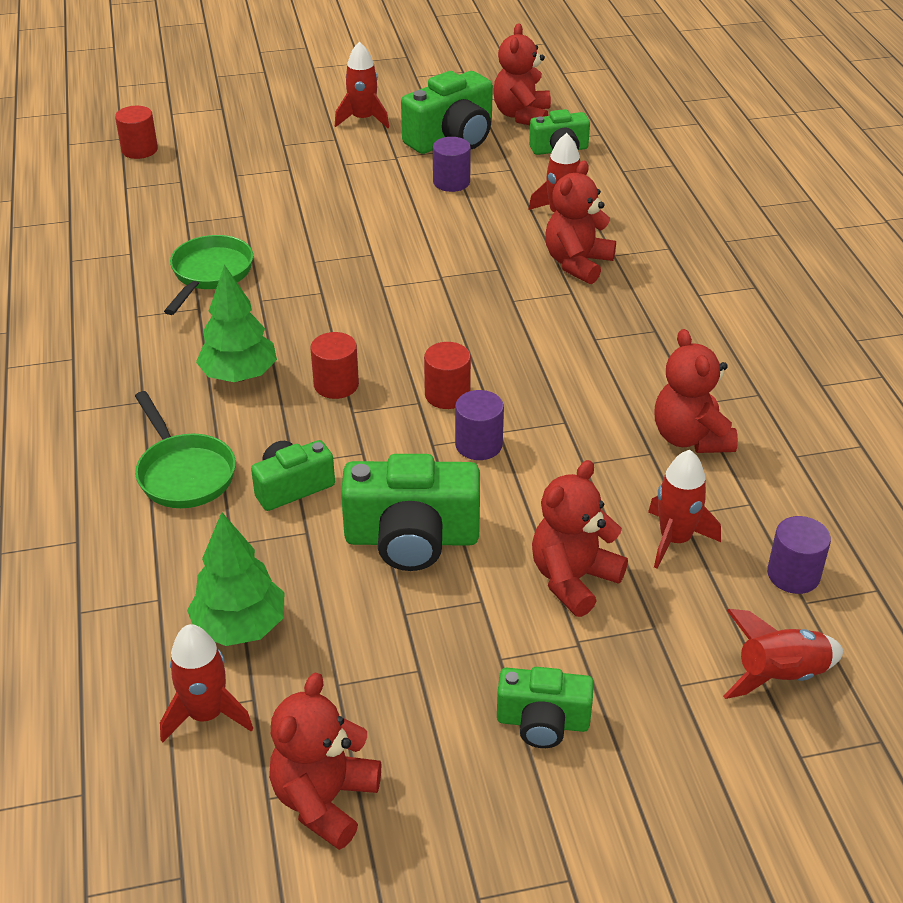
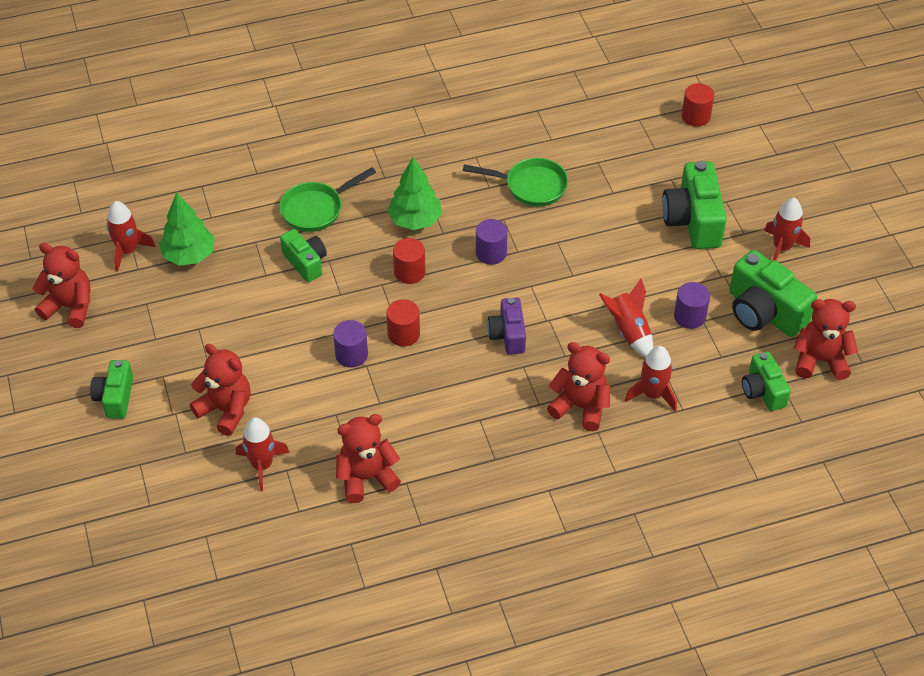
camera: 85 degrees right, 10 degrees up
green camera [341,454,480,571] -> green camera moved to [662,161,727,249]
red rocket [723,609,844,699] -> red rocket moved to [599,279,653,357]
purple cylinder [767,516,831,594] -> purple cylinder moved to [476,219,508,265]
none -> purple camera [487,298,526,355]

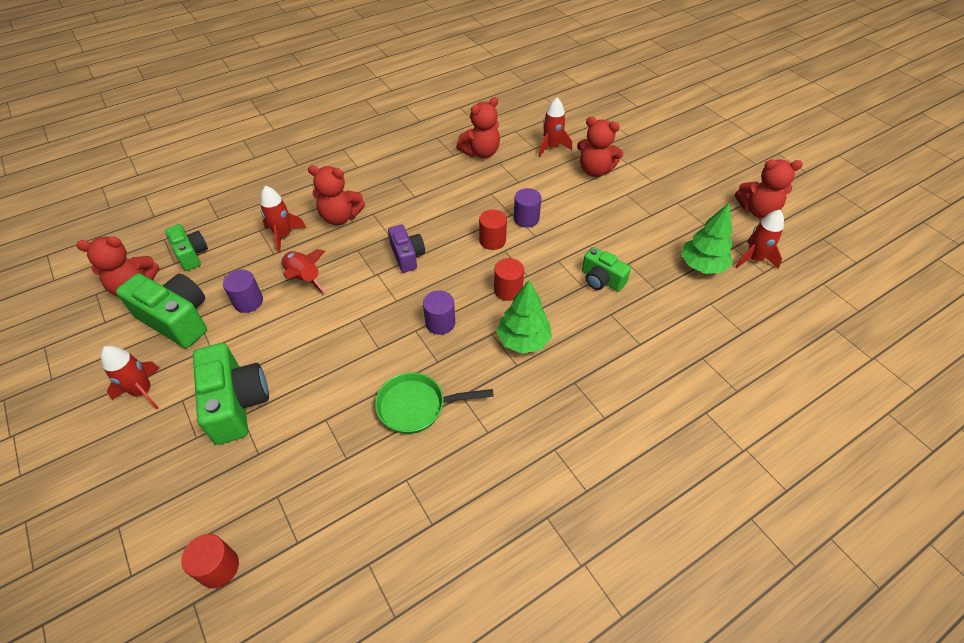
camera: 165 degrees right, 0 degrees up
green camera [90,360,133,419] -> none
green pan [279,167,376,232] -> none

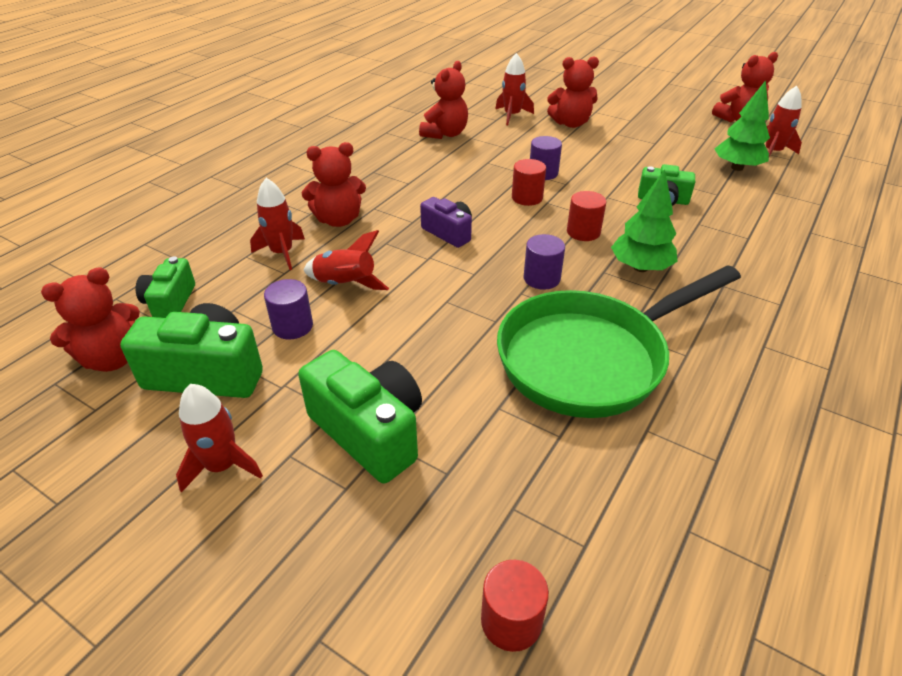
camera: 25 degrees left, 10 degrees down
green camera [165,224,208,271] -> green camera turned 120 degrees counterclockwise [136,257,195,318]
green pan [375,372,494,434] -> green pan [497,265,741,418], size x1.90

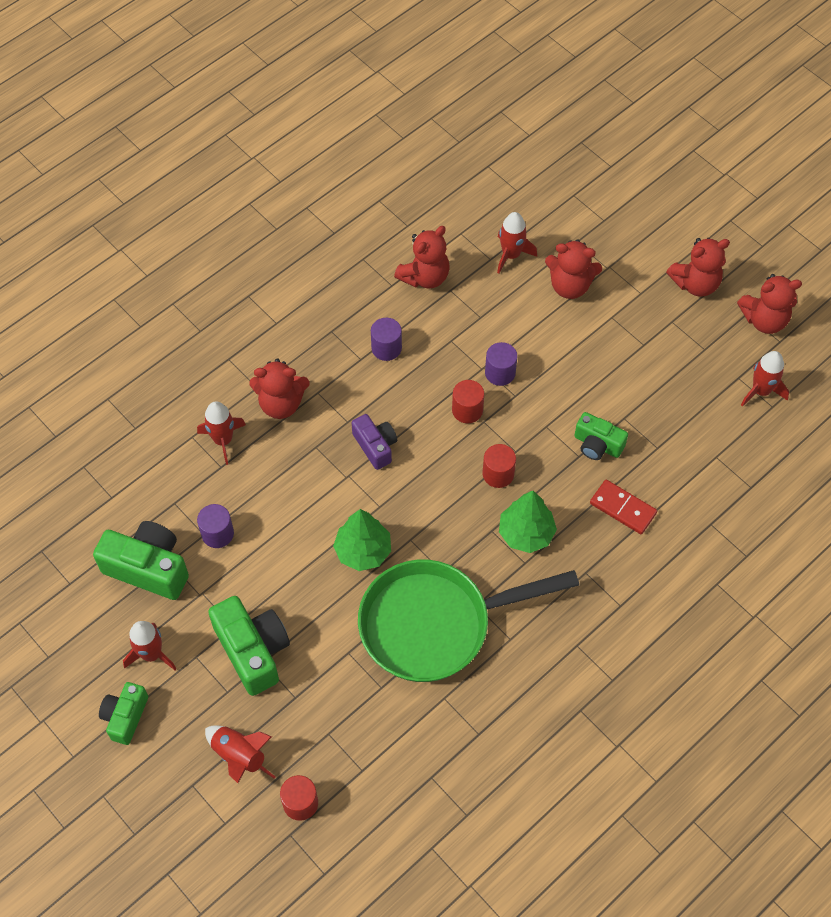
camera: 15 degrees right, 20 degrees up
red teddy bear [41,267,140,372] -> red teddy bear moved to [666,238,730,297]
green camera [136,257,195,318] -> green camera moved to [99,682,148,745]
red rocket [303,230,389,290] -> red rocket moved to [205,725,275,783]
purple cylinder [524,234,565,290] -> purple cylinder moved to [371,318,402,361]
green tree [715,80,770,171] -> green tree moved to [333,509,391,571]
none -> red domino [590,480,657,534]

